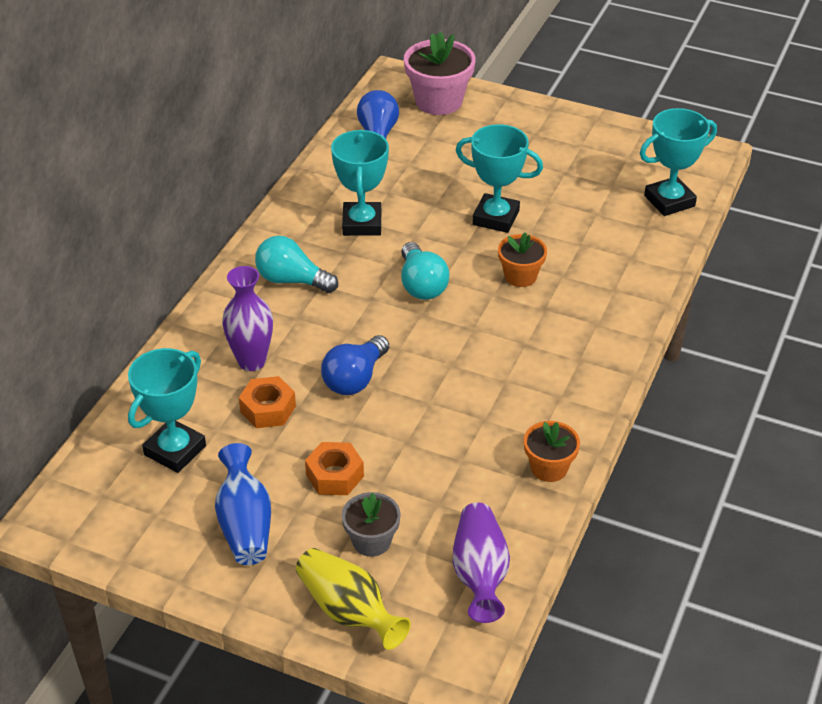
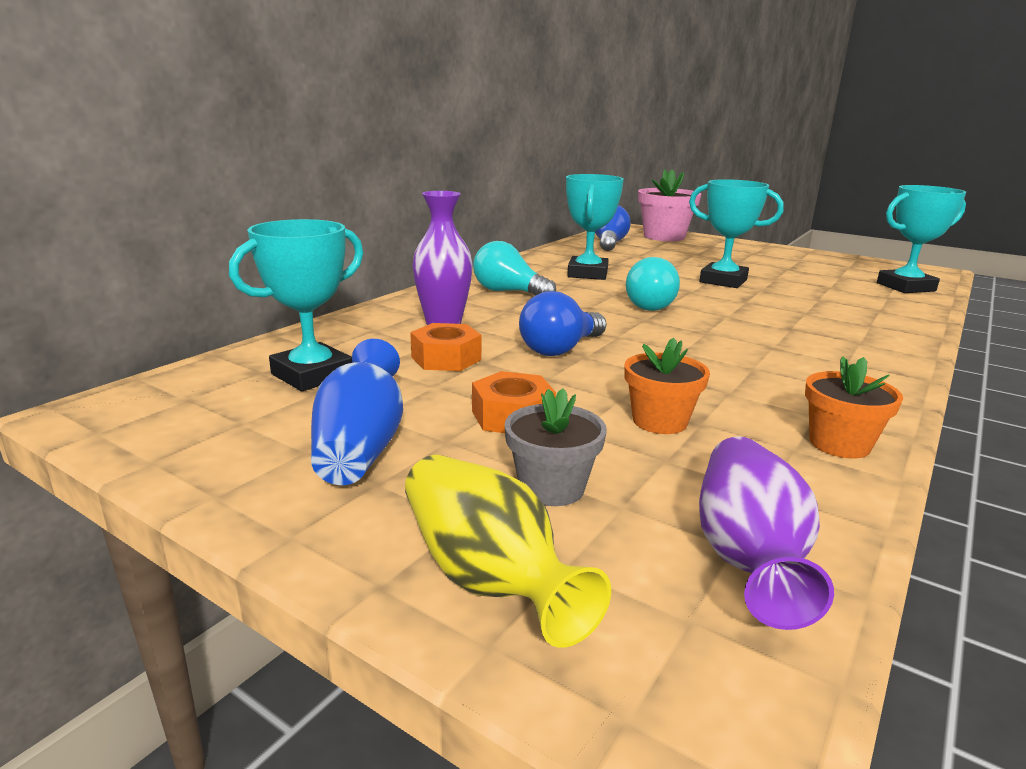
camera: 10 degrees right, 20 degrees down
orange flower pot [498,232,547,287] -> orange flower pot moved to [624,337,710,434]

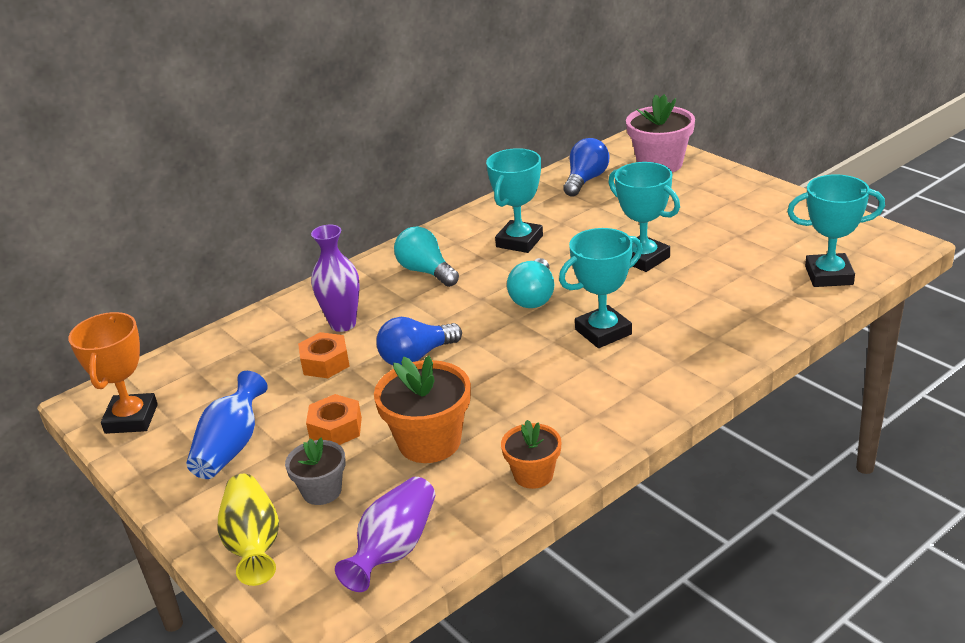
camera: 20 degrees right, 10 degrees up
turquoise trophy [229,219,363,391] -> turquoise trophy moved to [559,228,643,348]
orange flower pot [624,337,710,434] -> orange flower pot [374,355,471,463], size x1.66
none -> orange trophy [68,312,158,434]

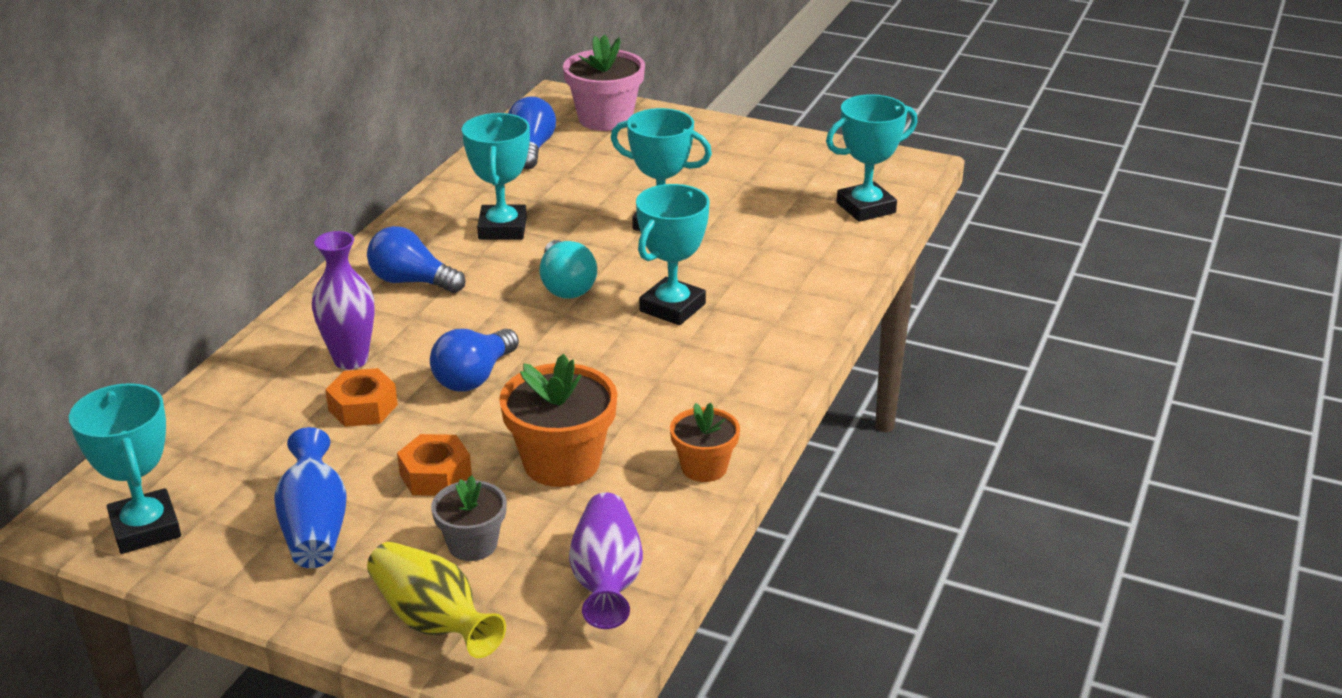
camera: 30 degrees left, 0 degrees up
orange trophy [68,312,158,434] -> turquoise trophy [69,383,181,554]
turquoise light bulb [394,227,459,287] -> blue light bulb [367,226,465,293]

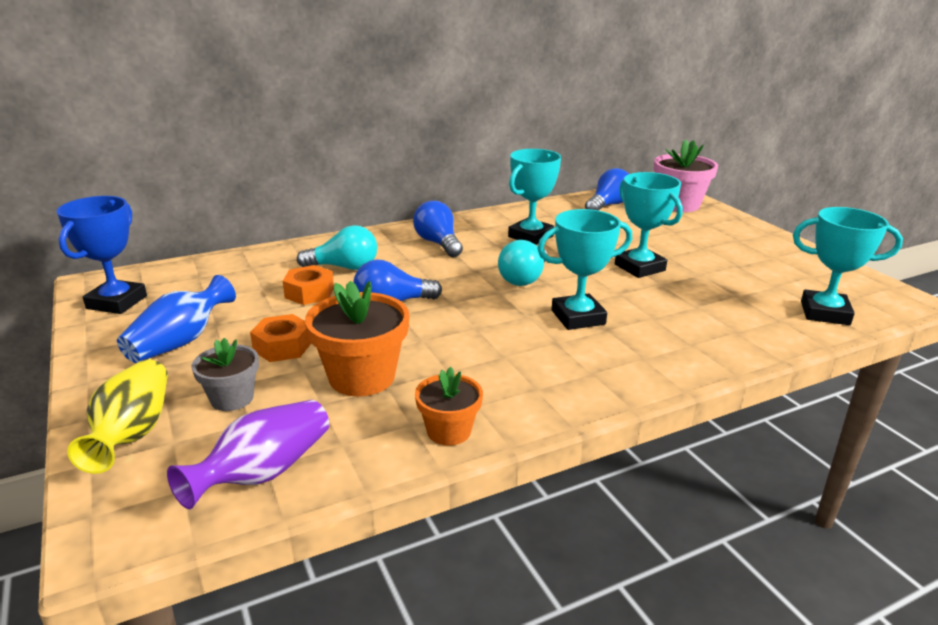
camera: 40 degrees right, 5 degrees down
turquoise trophy [69,383,181,554] -> blue trophy [57,196,147,314]
purple vase [312,231,375,370] -> turquoise light bulb [297,225,377,270]

